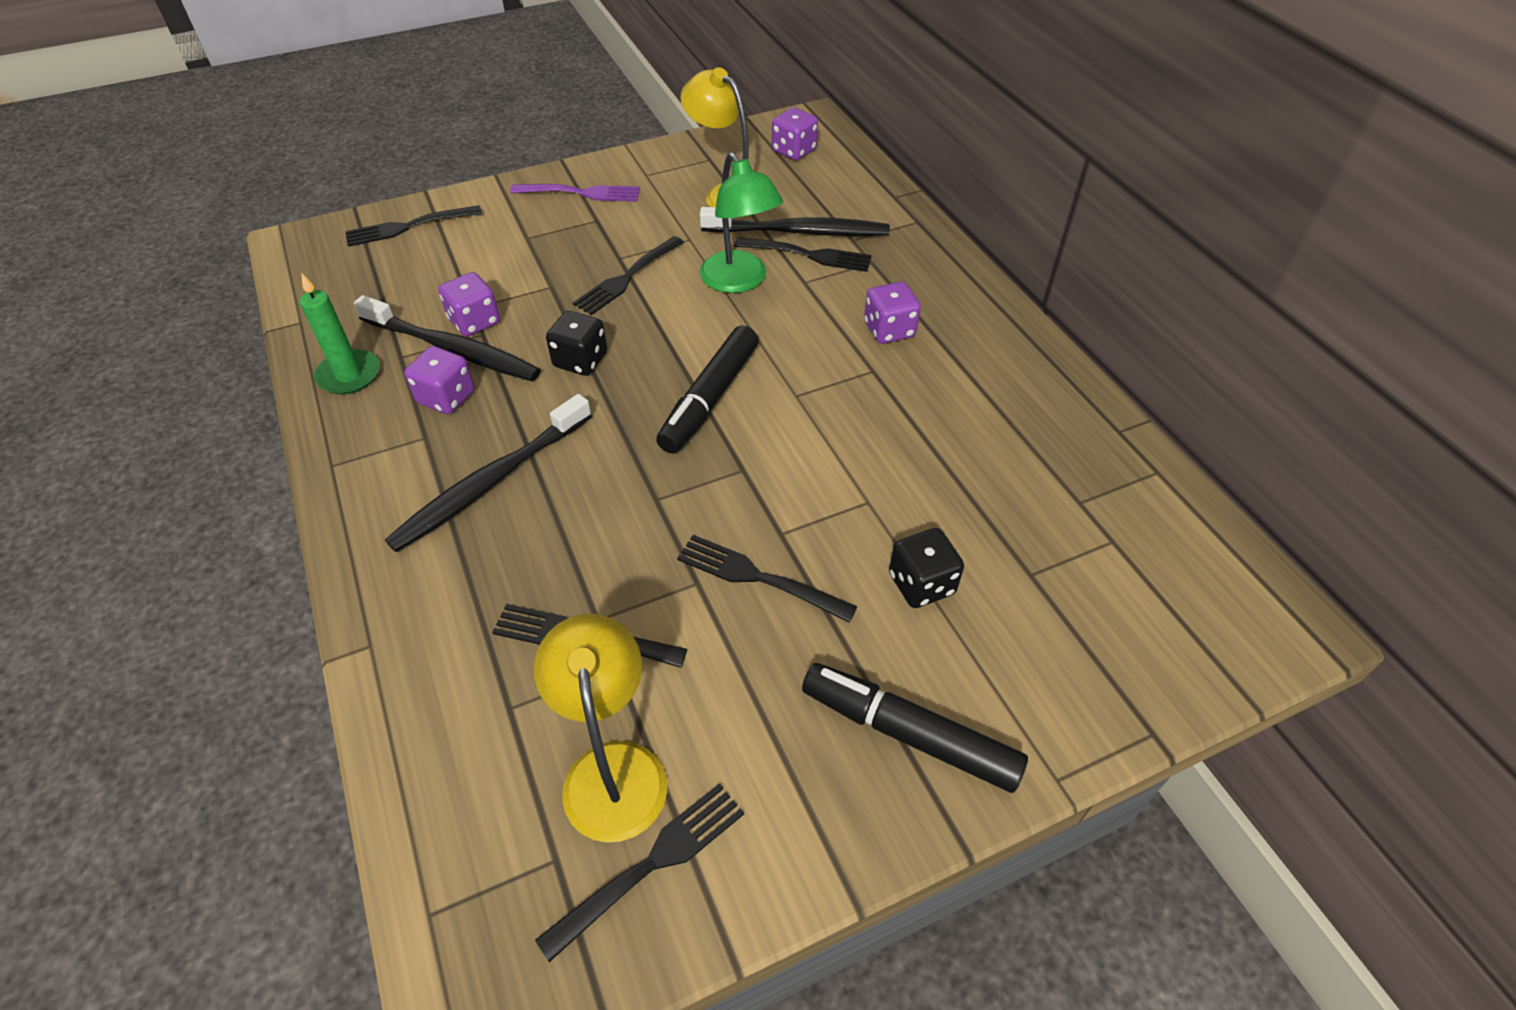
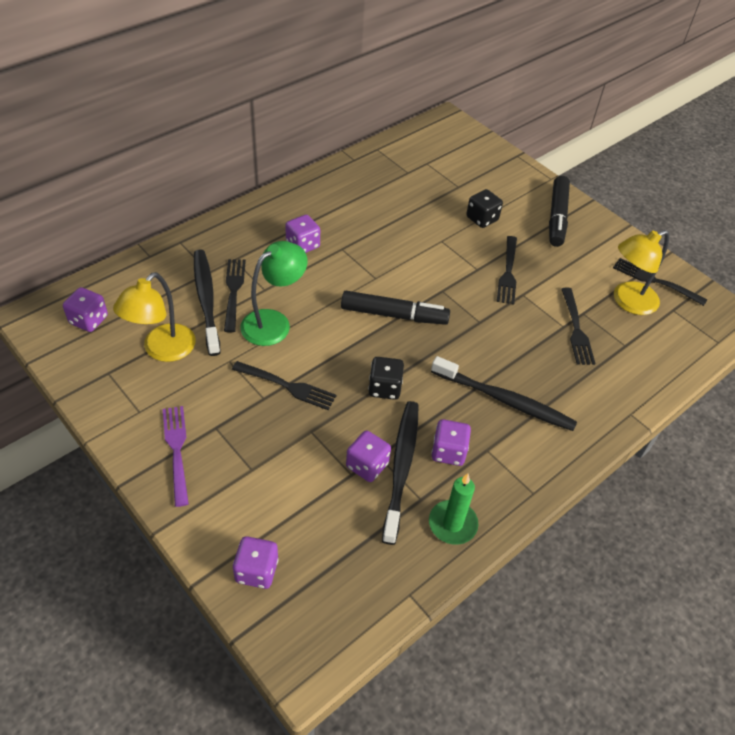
camera: 110 degrees left, 0 degrees up
black fork [345,205,482,247] -> purple dice [233,536,279,589]

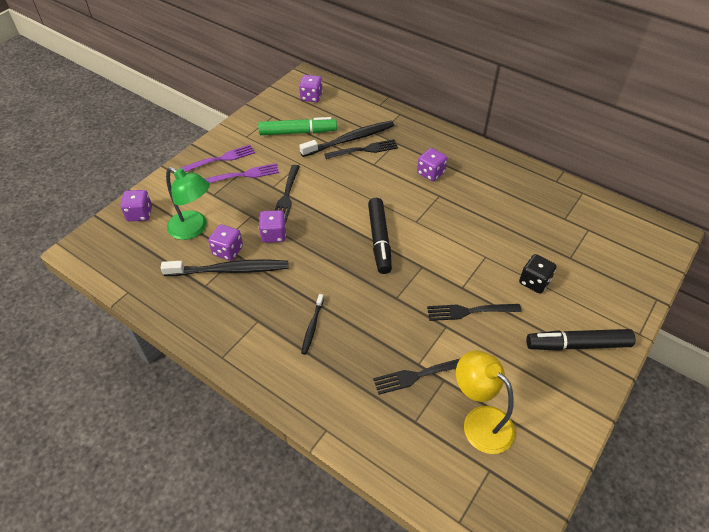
camera: 80 degrees right, 0 degrees up
yellow lamp [113,272,195,362] -> green marker [258,117,337,135]
green lamp [240,241,308,346] -> green lamp moved to [166,167,210,240]
black dice [368,357,404,400] -> none
green candle [429,473,478,545] -> none
black toothbrush [431,356,577,431] -> black toothbrush [301,294,324,355], size x0.52
purple dice [431,419,471,466] -> purple dice moved to [259,210,286,243]
black fork [613,258,707,306] -> none
none -> purple fork [205,163,279,183]

